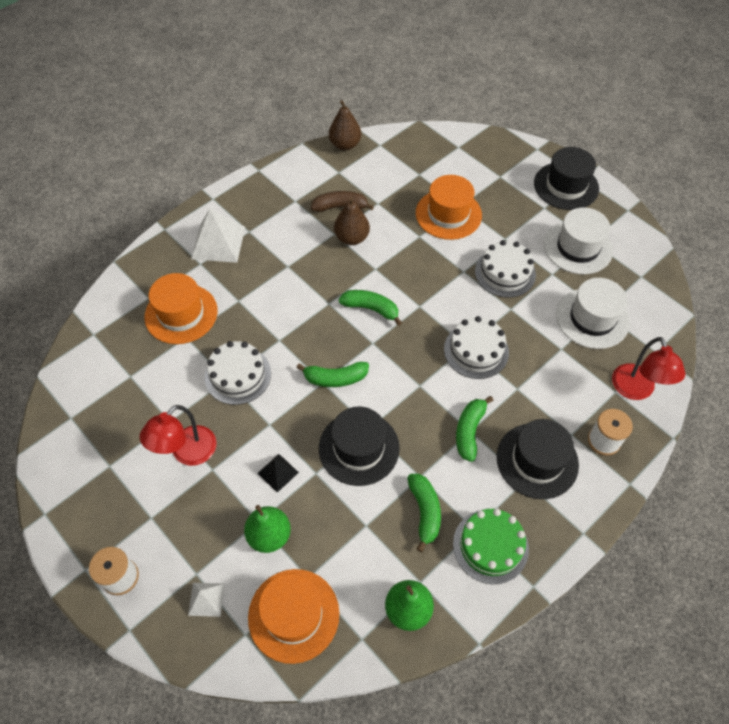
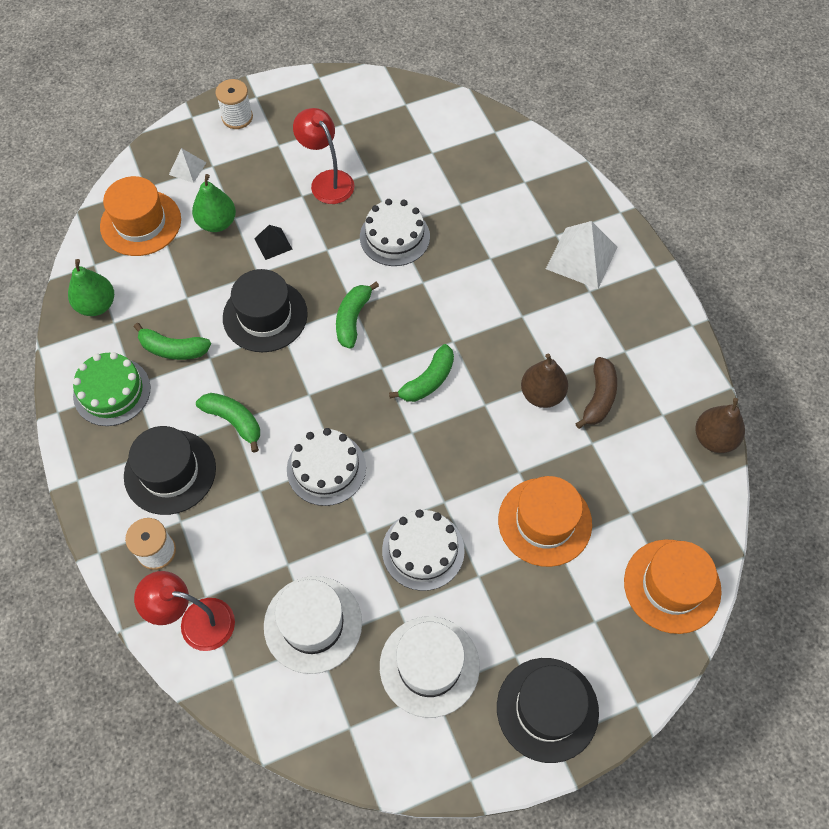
camera: 110 degrees right, 5 degrees up
orange hat [144,273,218,344] -> orange hat moved to [624,539,722,634]

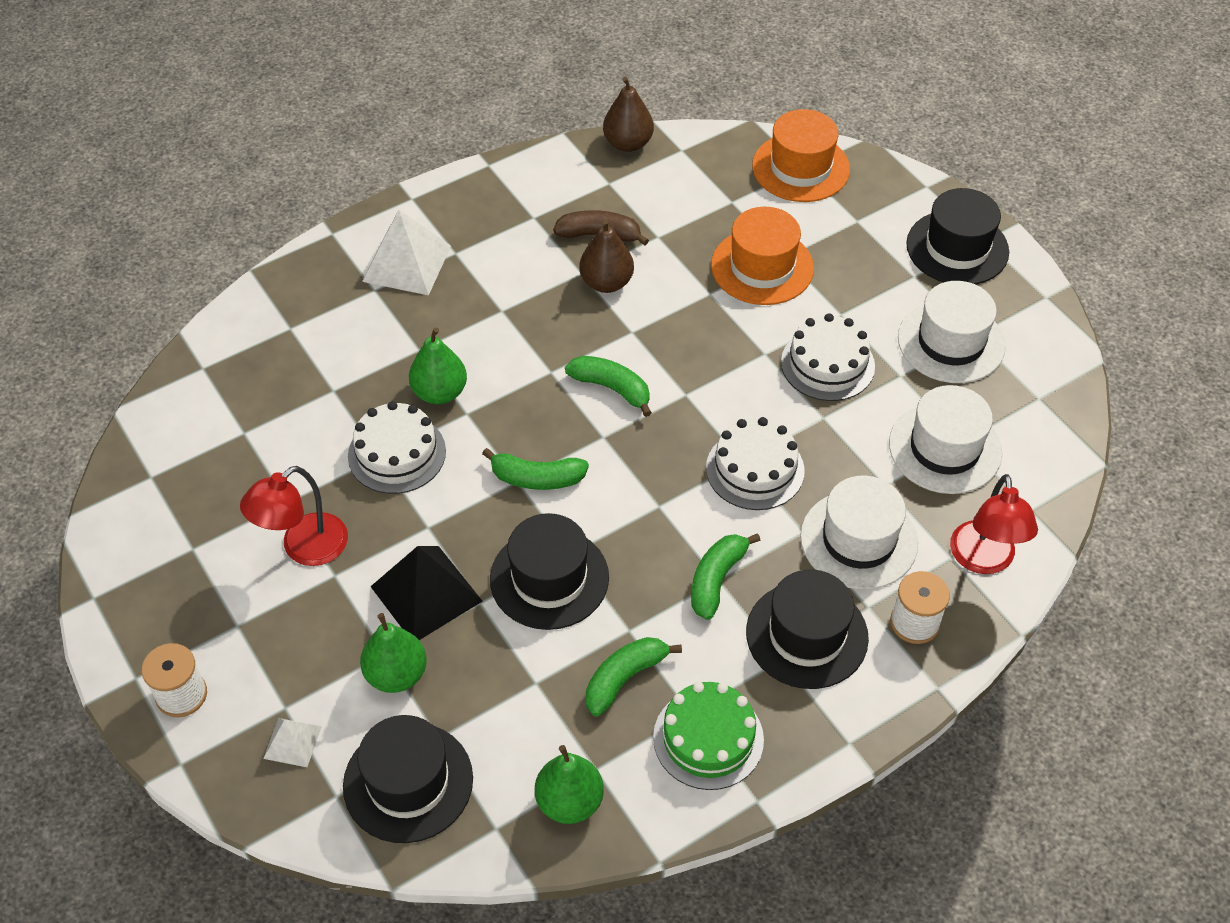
camera: 100 degrees left, 10 degrees down
orange hat [100,176,181,256] -> black hat [343,715,473,843]
green banana [134,323,211,360] -> green banana turned 135 degrees counterclockwise [586,637,682,716]
black pyramid [254,225,292,260] -> black pyramid [370,546,483,640], size x1.89
none -> green pear [409,327,467,404]
none -> white hat [800,476,918,590]

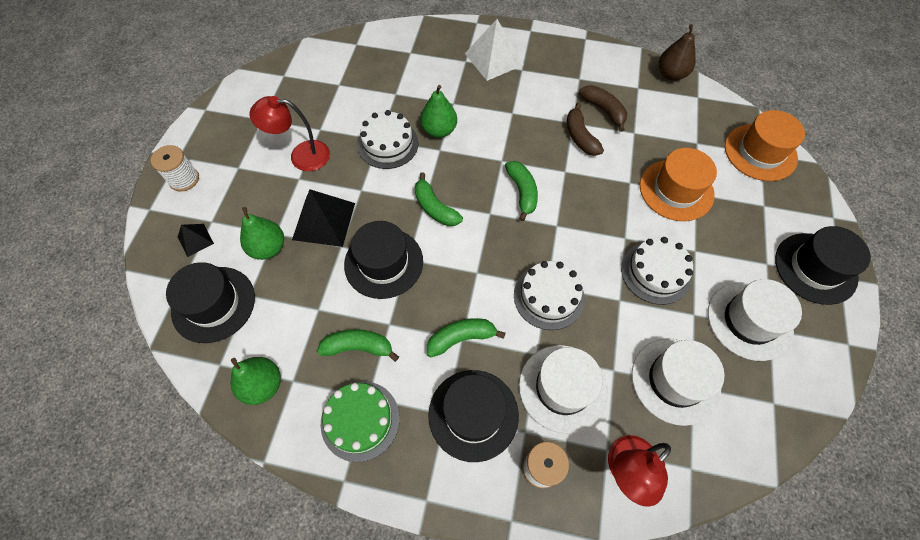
camera: 45 degrees right, 10 degrees up
white pyramid [263,718,322,767] -> black pyramid [178,224,214,257]
brown pear [579,219,634,293] -> brown banana [567,103,604,156]

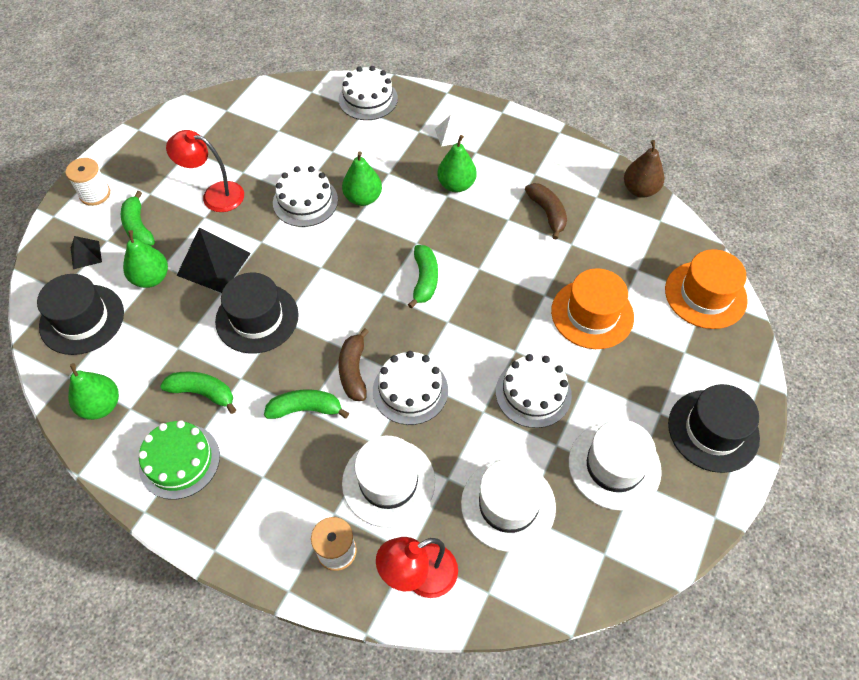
camera: 15 degrees right, 5 degrees down
green banana [415,172,463,226] -> green banana moved to [121,191,155,246]
black hat [428,370,519,462] -> none
white pyramid [465,19,524,81] -> white pyramid [435,115,466,147], size x0.53
brown banana [567,103,604,156] -> brown banana moved to [338,328,369,401]
none -> white cake [339,66,398,120]
none -> green pear [437,135,477,192]

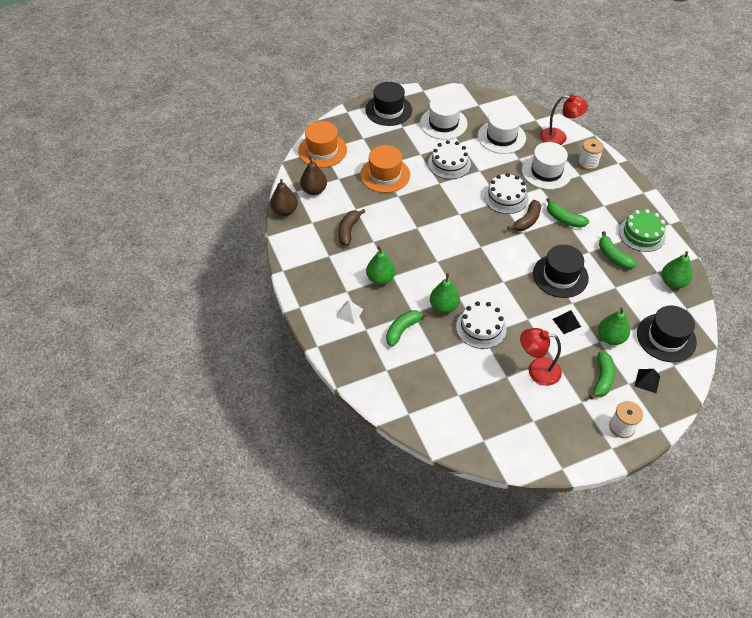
camera: 140 degrees left, 5 degrees down
red lamp [166,130,244,212] -> red lamp turned 135 degrees clockwise [520,328,562,386]
black pyramid [176,227,251,293] -> black pyramid [553,310,581,334], size x0.53
white cake [339,66,398,120] -> none
green banana [408,245,438,309] -> green banana moved to [386,310,429,347]
none -> brown pear [300,156,327,195]

